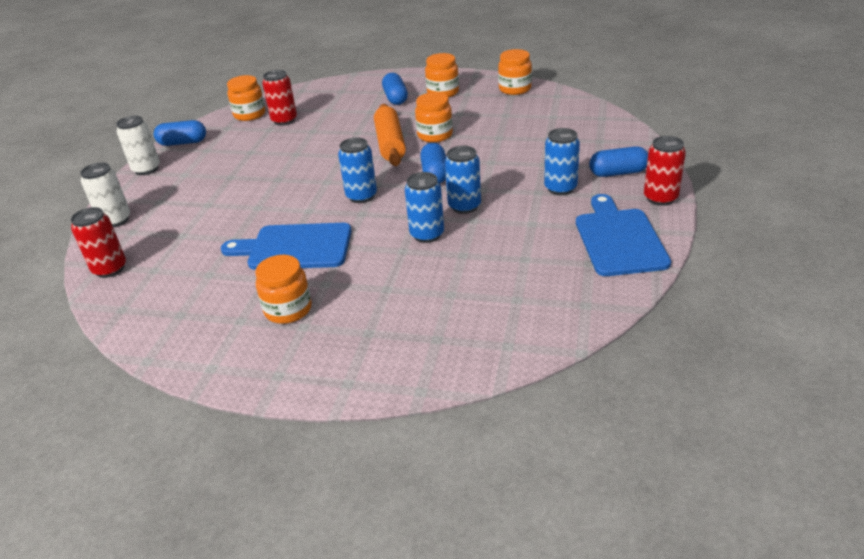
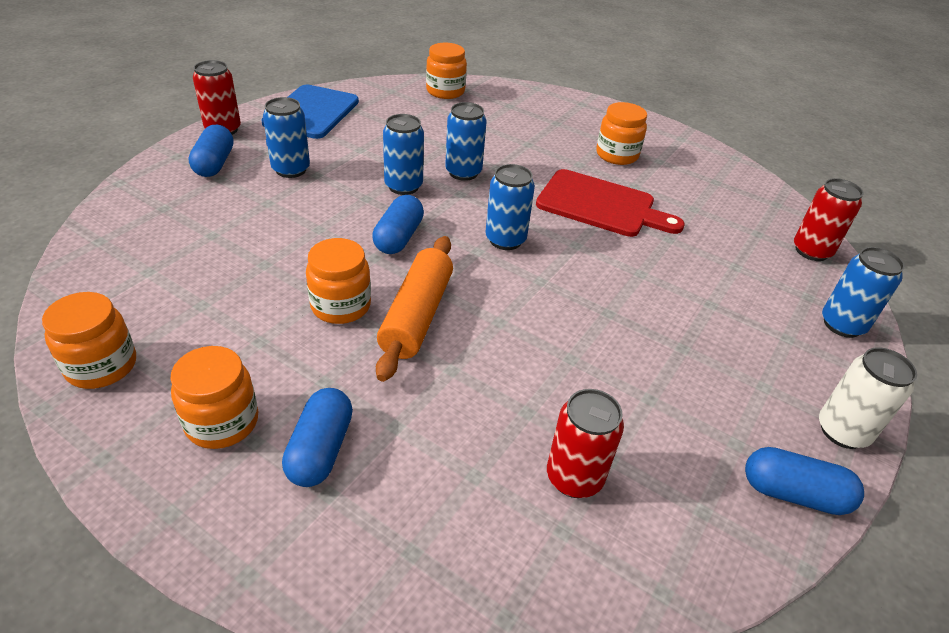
camera: 165 degrees left, 5 degrees up
white can [80,162,130,228] -> blue can [822,247,905,338]
blue cutting board [221,223,352,270] -> red cutting board [536,169,685,237]
orange jar [227,75,266,121] -> orange jar moved to [426,43,467,99]
blue capsule [589,146,648,177] -> blue capsule turned 75 degrees clockwise [189,125,234,177]

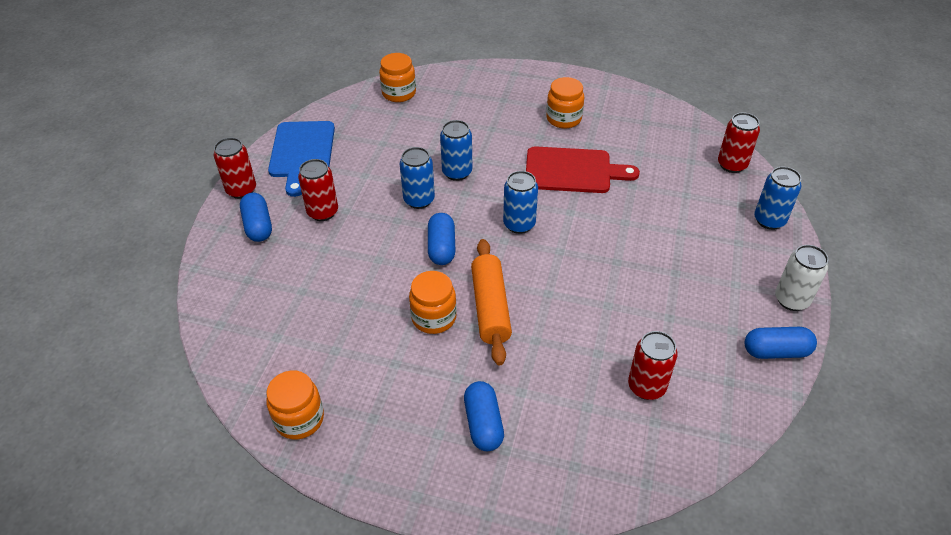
camera: 15 degrees left, 5 degrees up
orange jar [170,346,258,449] -> none
blue can [263,97,310,178] -> red can [298,159,338,221]

